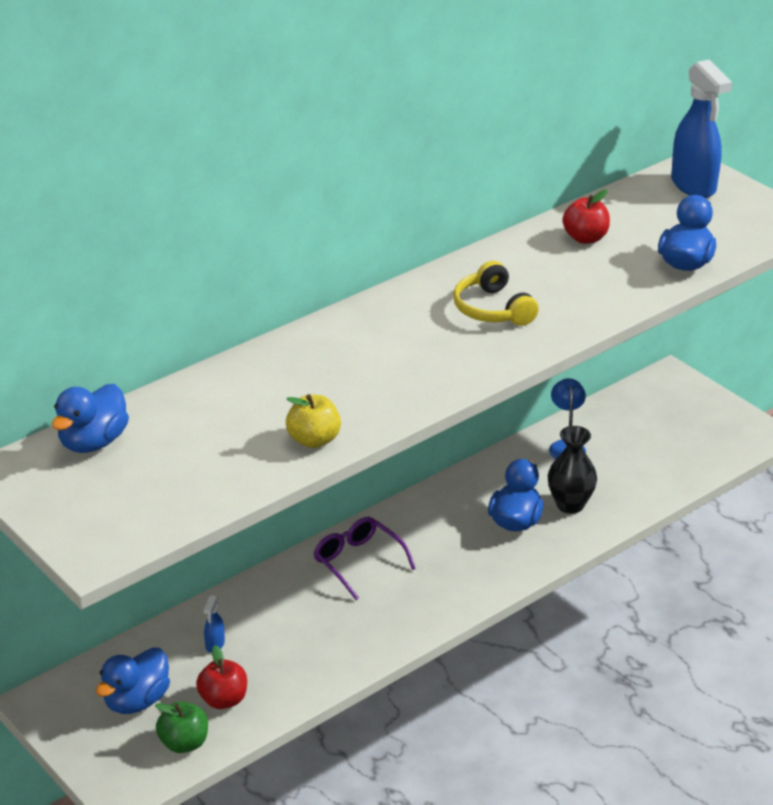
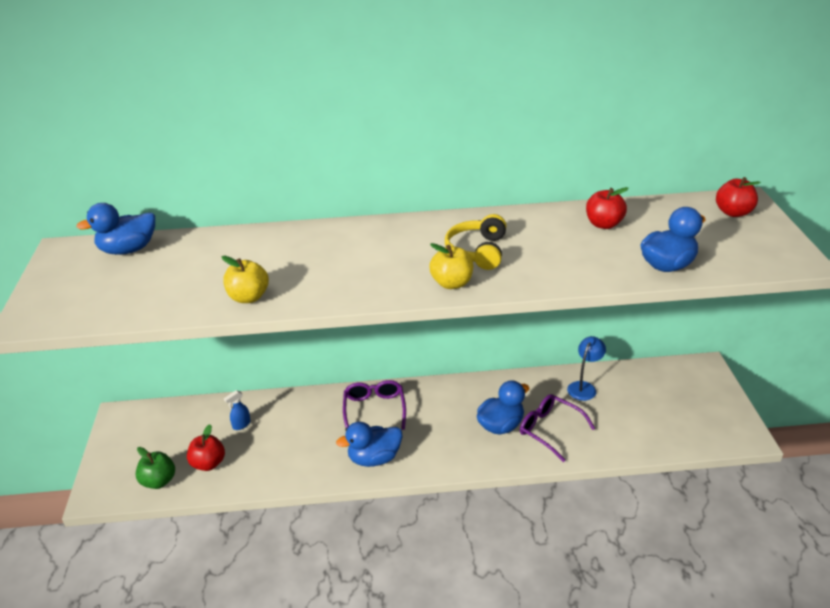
camera: 35 degrees right, 0 degrees up
blue duck [95,647,170,714] -> blue duck moved to [336,422,403,467]
black vase [548,426,597,514] -> purple glasses [520,394,595,462]
blue spray bottle [671,59,732,198] -> red apple [716,177,761,217]
none -> yellow apple [429,243,473,289]

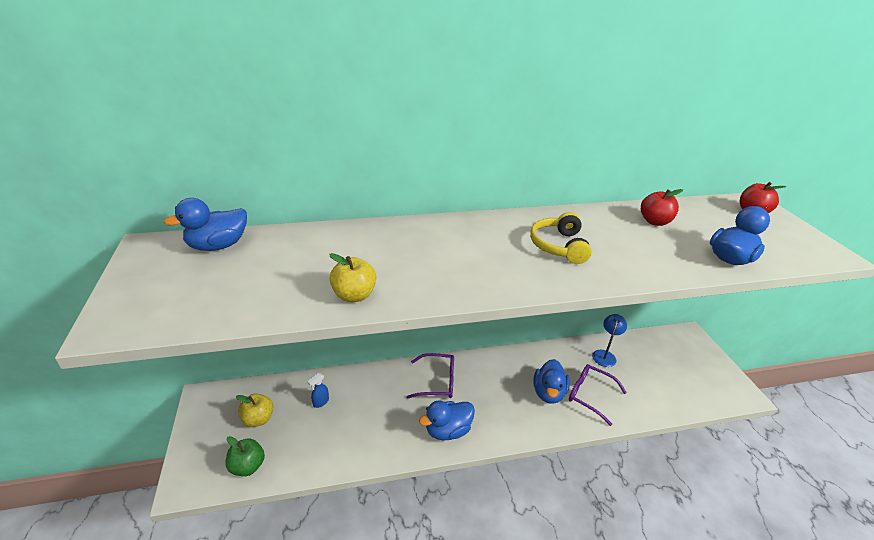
camera: 10 degrees left, 0 degrees up
red apple [187,424,225,471] -> none
purple glasses [343,380,406,430] -> purple glasses turned 105 degrees clockwise [406,353,454,399]
yellow apple [429,243,473,289] -> yellow apple moved to [236,393,274,427]
blue duck [477,380,530,435] -> blue duck turned 150 degrees clockwise [533,359,570,404]

